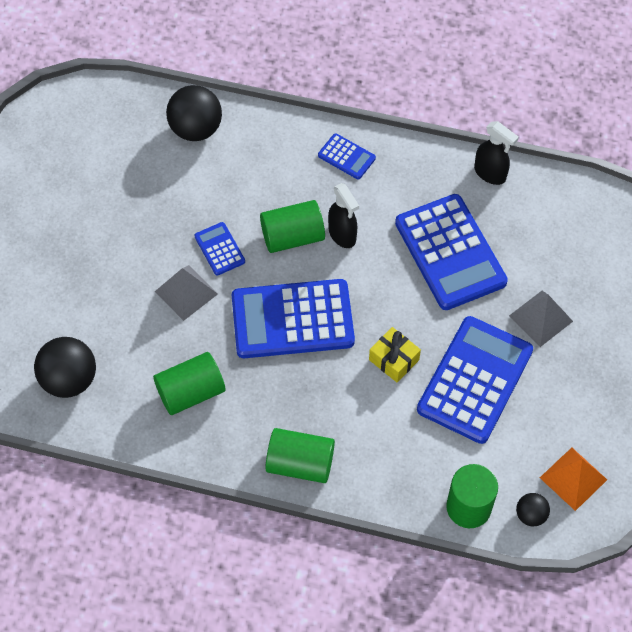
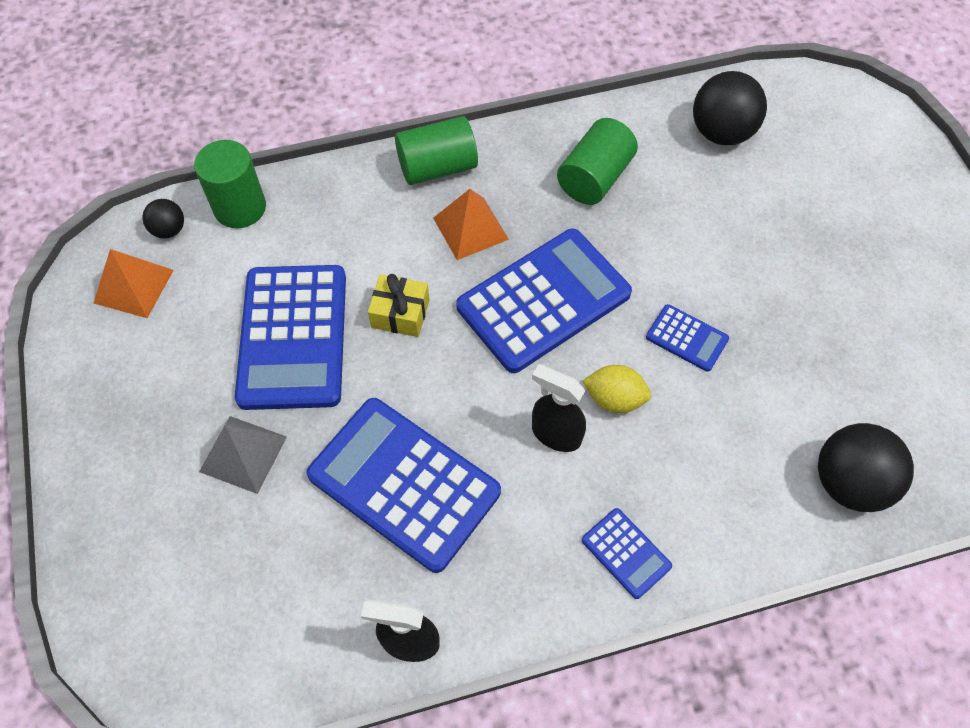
camera: 150 degrees right, 0 degrees up
grey pyramid [155,265,218,321] -> none
green cylinder [260,200,325,253] -> yellow lemon [583,365,651,413]
blue calculator [318,133,376,179] -> blue calculator turned 135 degrees counterclockwise [582,508,672,599]
none -> orange pyramid [433,189,509,260]

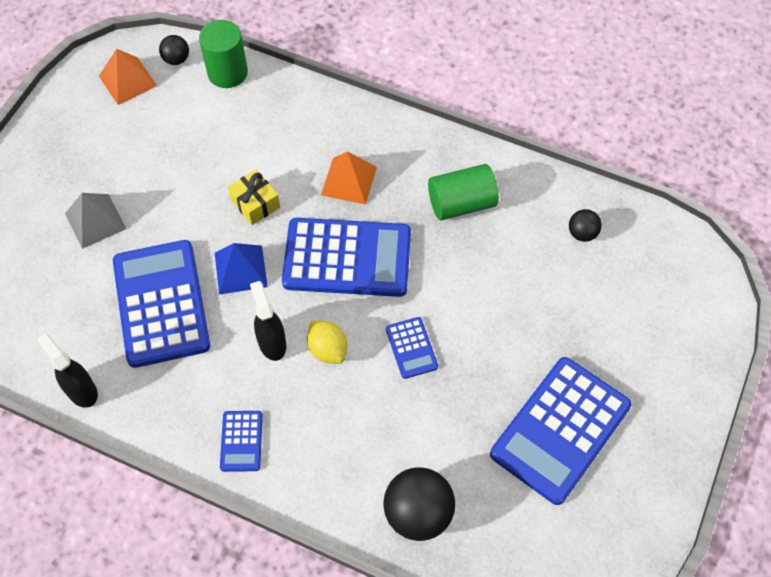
camera: 40 degrees right, 0 degrees up
blue calculator [235,265,346,410] -> blue calculator moved to [490,357,631,505]
green cylinder [395,116,478,185] -> none
black ball [693,71,767,145] -> black ball [569,209,602,242], size x0.53
none -> blue pyramid [215,243,268,295]

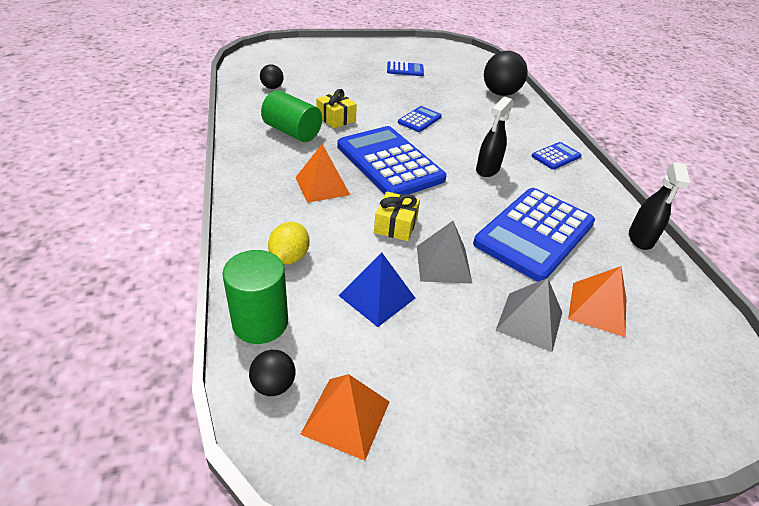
camera: 130 degrees left, 20 degrees down
blue pyramid [215,243,268,295] -> blue pyramid moved to [338,252,415,327]
yellow lemon [307,321,347,364] -> yellow lemon moved to [268,222,310,264]
blue calculator [490,357,631,505] -> blue calculator [387,61,424,76], size x0.46
none -> yellow gift [317,89,357,128]
none -> grey pyramid [417,221,472,283]
none -> orange pyramid [568,266,626,337]

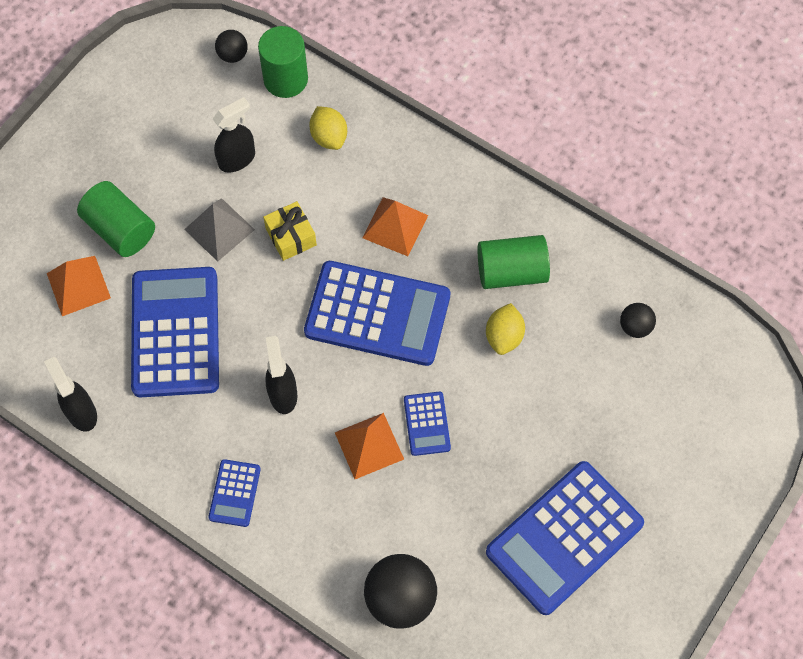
camera: 140 degrees right, 25 degrees up
orange pyramid [300,374,389,461] -> orange pyramid moved to [335,413,404,479]
yellow gift [317,89,357,128] -> yellow lemon [486,303,525,355]
blue pyramid [338,252,415,327] -> black spray bottle [213,97,255,173]
blue calculator [387,61,424,76] -> blue calculator [486,461,644,615], size x2.18
grey pyramid [496,278,562,352] -> green cylinder [77,181,155,257]

